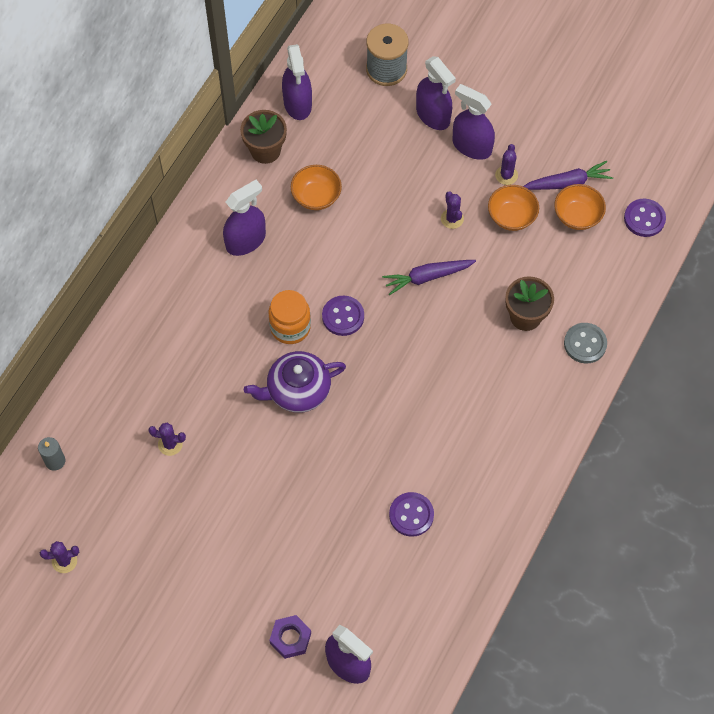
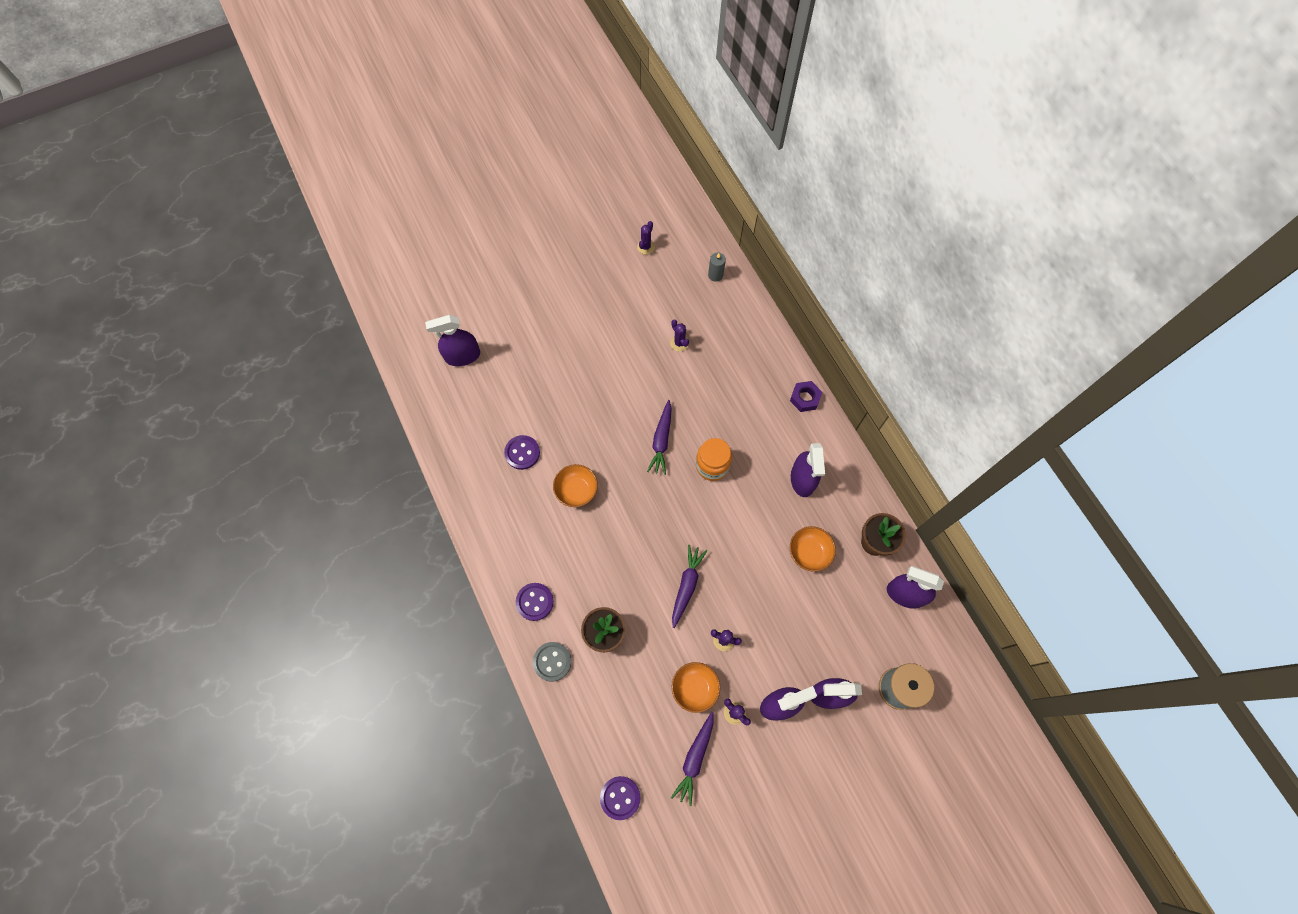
camera: 125 degrees right, 5 degrees up
purple cactus [148,423,186,456] -> purple cactus turned 75 degrees counterclockwise [670,320,689,351]
purple teapot [244,351,346,413] -> purple carrot [647,400,672,475]
purple nut [269,615,311,659] -> purple nut moved to [790,381,822,412]
purple button [322,296,364,336] -> purple button moved to [516,583,554,621]
orange bowl [554,184,606,230] -> orange bowl moved to [553,464,598,507]

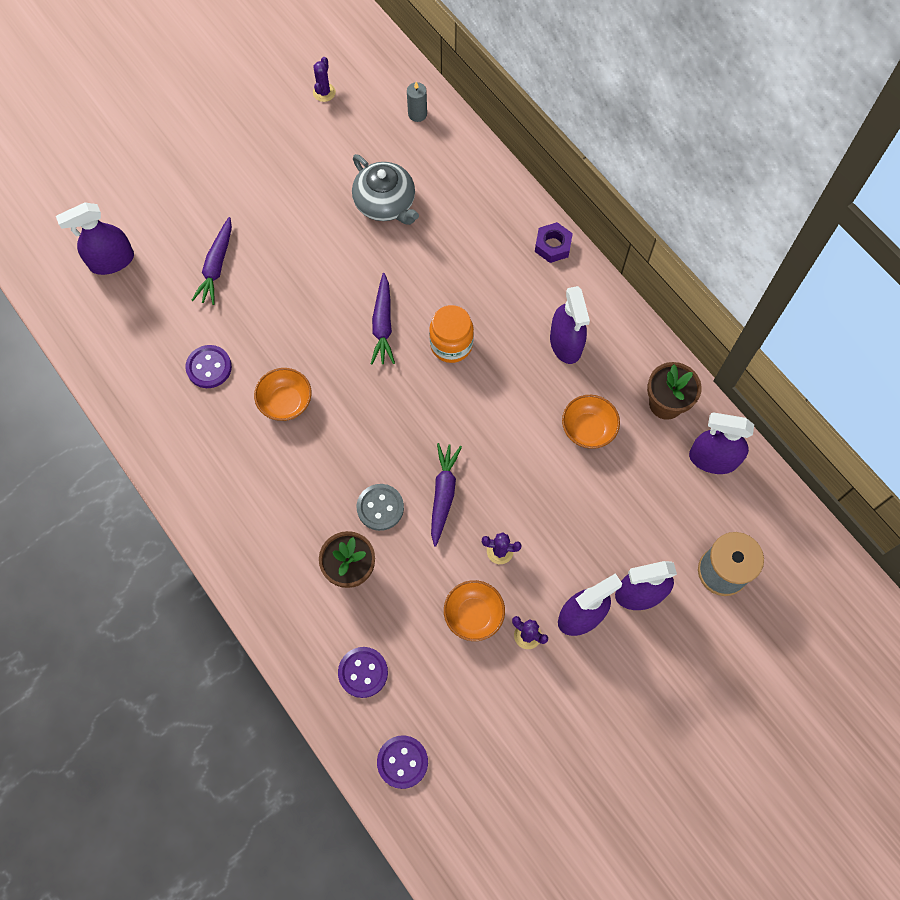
camera: 10 degrees left, 0 degrees up
purple button [516,583,554,621] -> purple button moved to [338,647,388,698]
grey button [533,642,572,682] -> grey button moved to [357,484,404,531]
purple cactus [670,320,689,351] -> grey teapot [352,154,419,225]
purple carrot [671,712,714,806] -> purple carrot moved to [191,217,232,305]

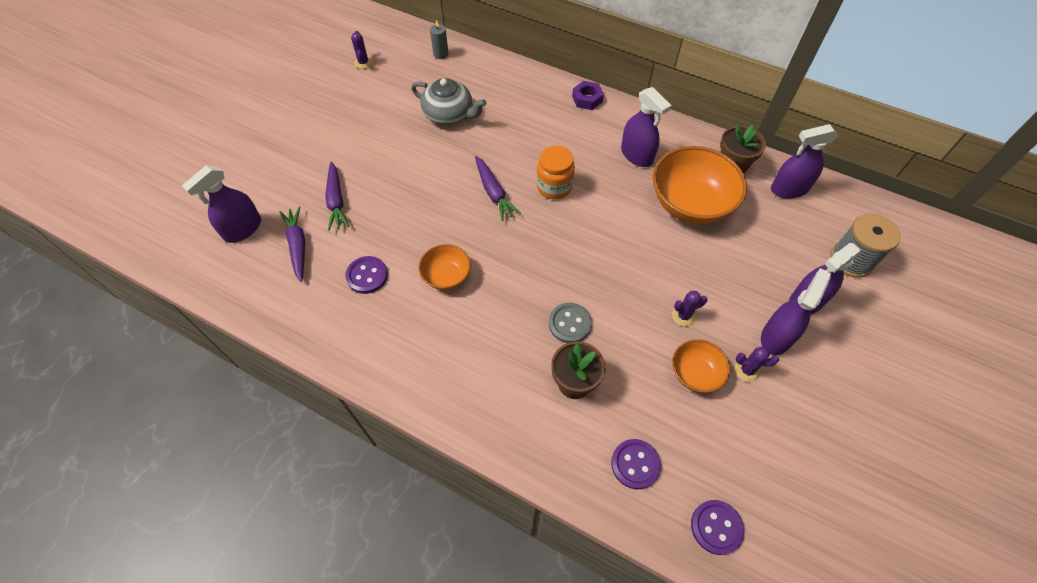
camera: 25 degrees left, 10 degrees down
purple carrot [431,443,462,547] -> purple carrot moved to [279,206,305,282]
orange bowl [562,395,620,449] -> orange bowl [653,146,747,224], size x1.88

